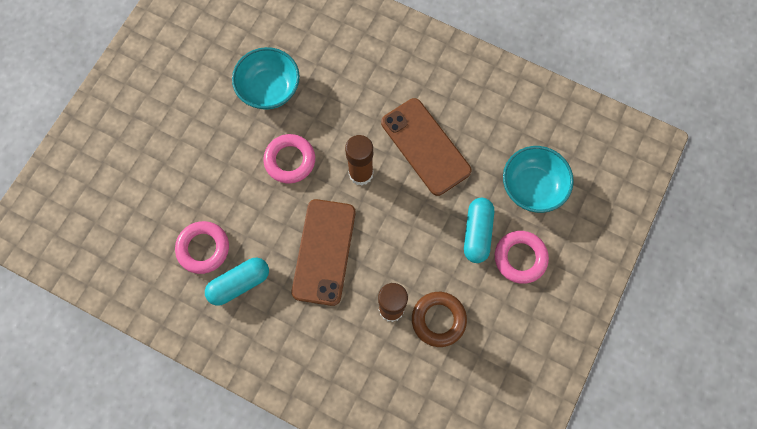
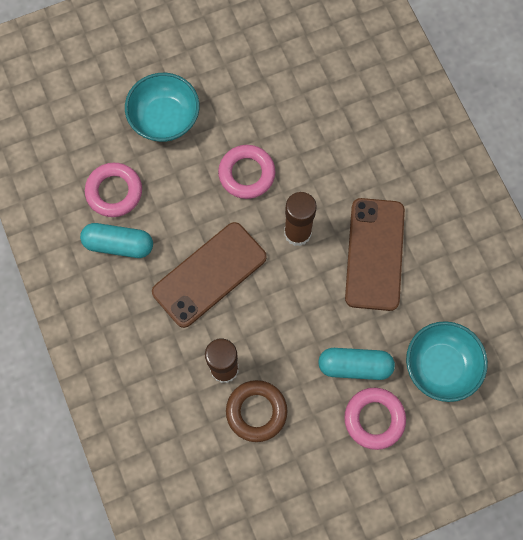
camera: 40 degrees right, 0 degrees up
turquoise bowl [232,47,300,110] -> turquoise bowl moved to [125,73,200,142]
turquoise capsule [464,198,494,263] -> turquoise capsule turned 45 degrees clockwise [318,348,395,380]

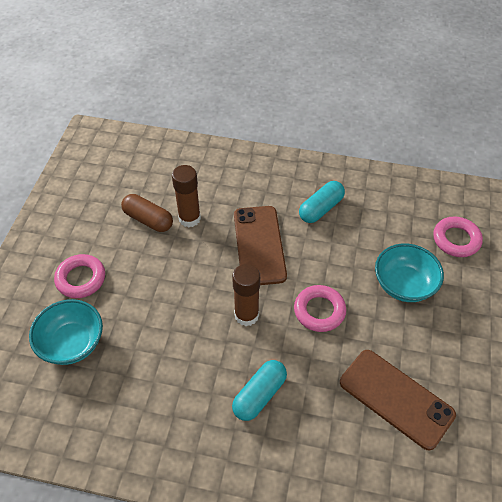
camera: 125 degrees right, 20 degrees down
pink ring [85,163,142,217] -> pink ring moved to [433,217,483,257]
brown ring [226,380,287,442] -> brown capsule [121,194,173,232]
turquoise capsule [318,348,395,380] -> turquoise capsule moved to [232,360,287,421]
brown phone [345,198,405,311] -> brown phone moved to [340,350,456,451]

